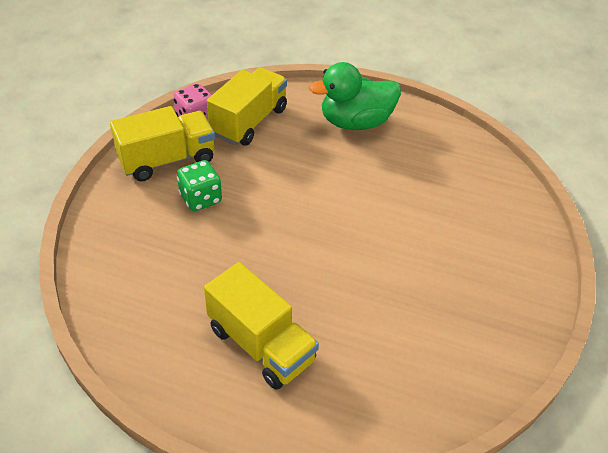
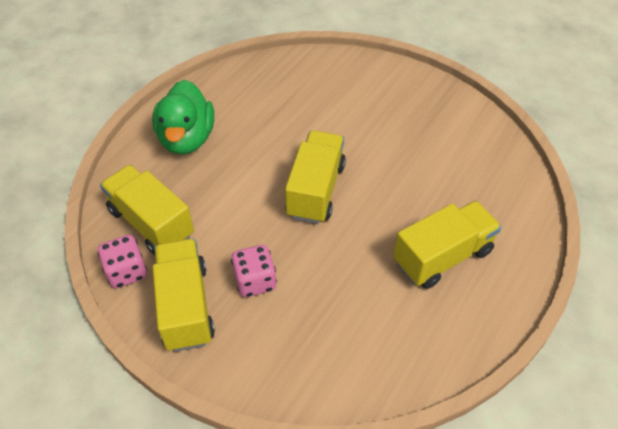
camera: 75 degrees left, 5 degrees up
green dice [177,160,222,211] -> pink dice [231,245,277,297]
none -> yellow truck [285,130,346,224]

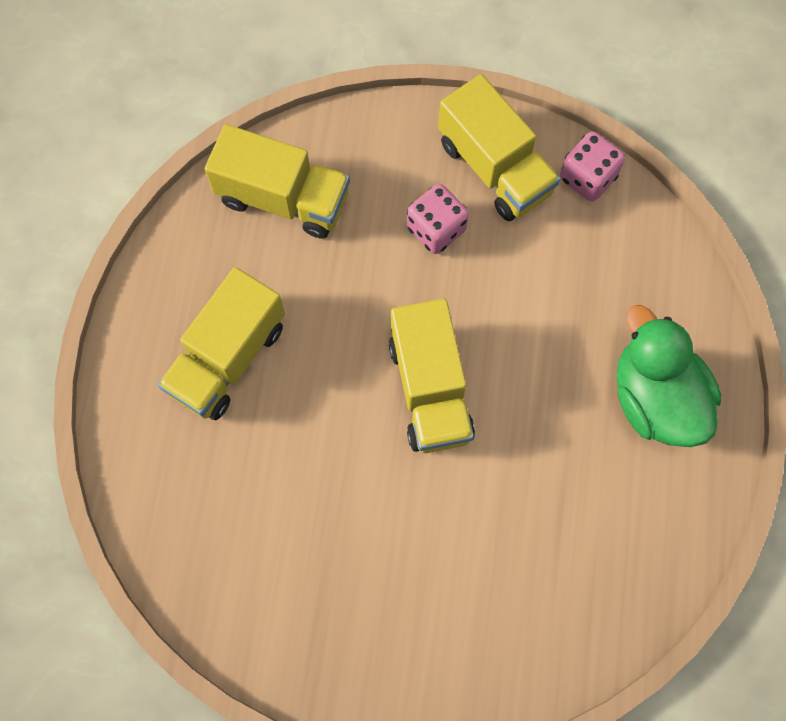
camera: 155 degrees right, 20 degrees up
yellow truck [100,165,194,255] -> yellow truck moved to [205,124,350,239]

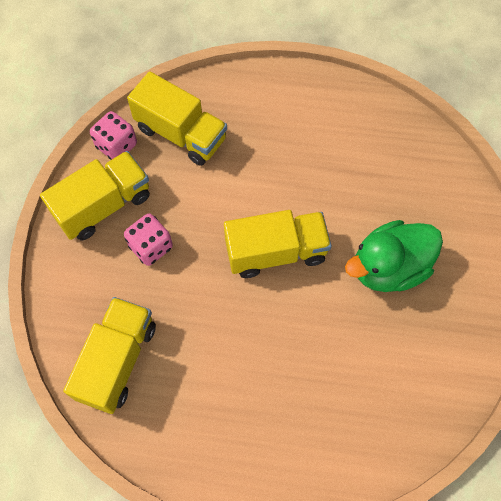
camera: 90 degrees left, 5 degrees down
yellow truck [158,267,285,420] -> yellow truck moved to [127,71,227,166]
green duck [617,305,721,447] -> green duck moved to [345,220,443,292]

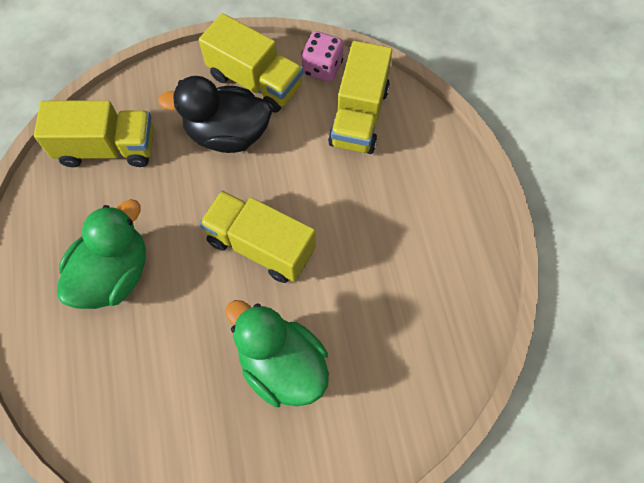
camera: 70 degrees right, 0 degrees up
pink dice [124,214,173,266] -> black duck [158,76,272,153]
yellow truck [224,210,332,278] -> yellow truck turned 150 degrees clockwise [199,191,316,283]
none -> green duck [57,199,146,309]

